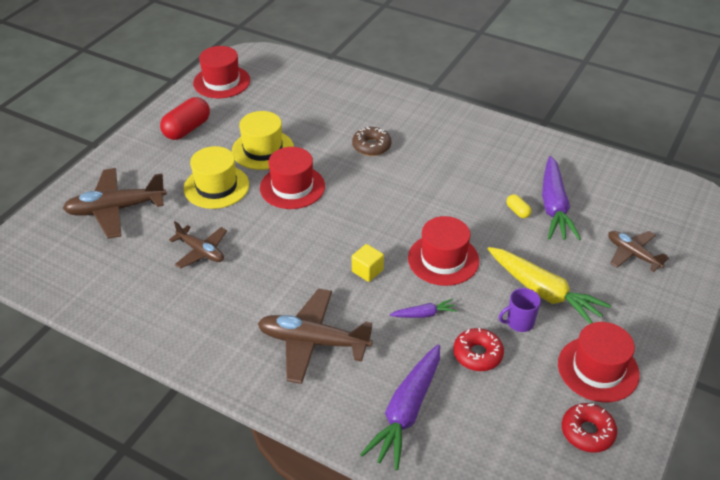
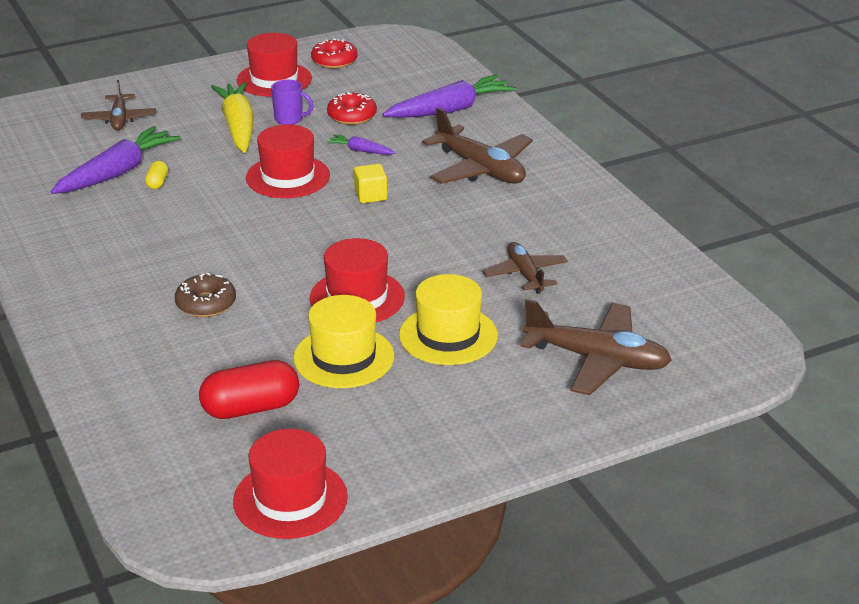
camera: 145 degrees left, 10 degrees down
red capsule [160,97,210,140] -> red capsule moved to [199,360,299,419]

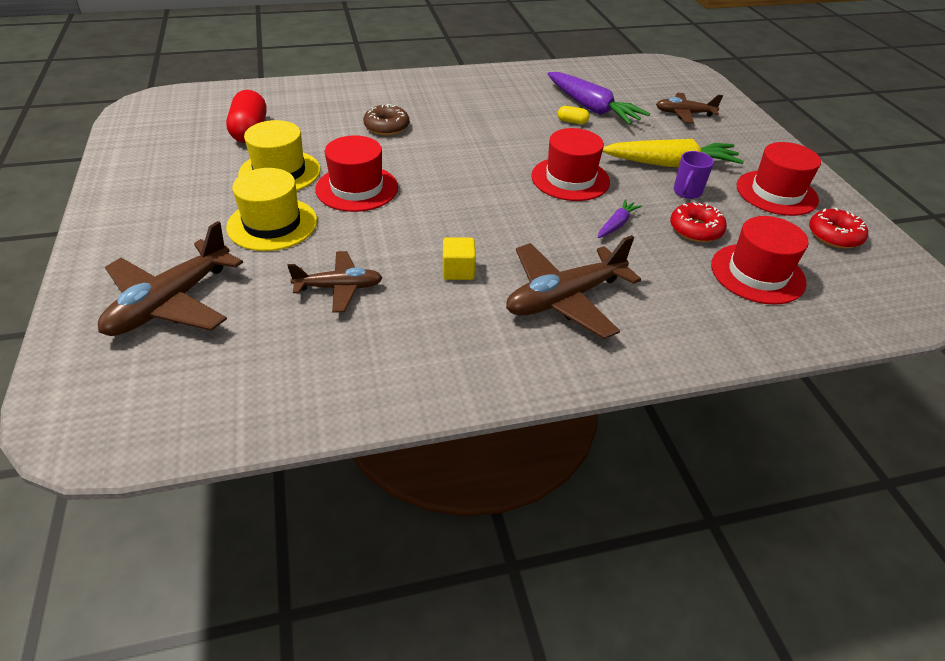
camera: 100 degrees right, 10 degrees up
red hat [233,429,348,539] -> red hat moved to [711,216,809,305]
yellow cube [354,164,387,203] -> yellow cube moved to [443,237,476,280]
purple carrot [383,75,516,118] -> none

